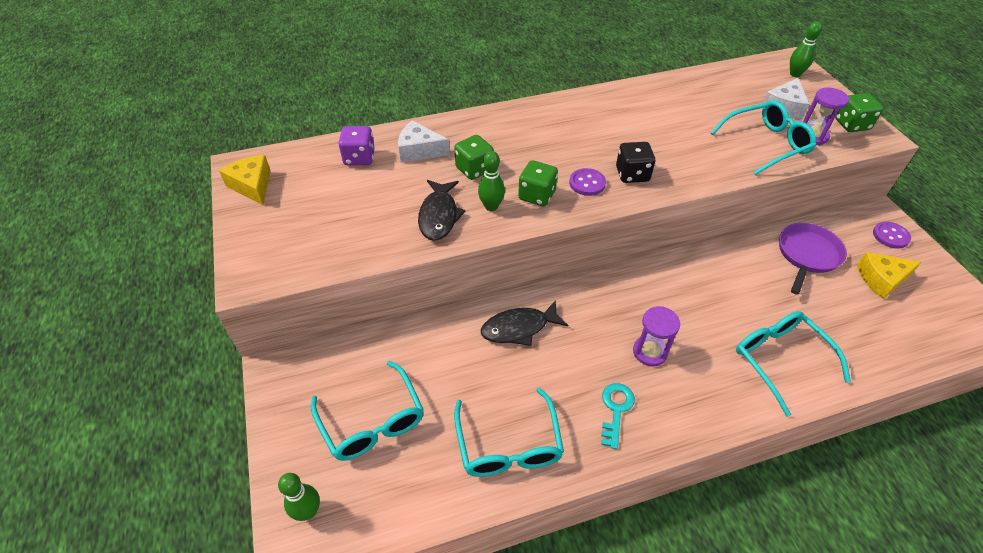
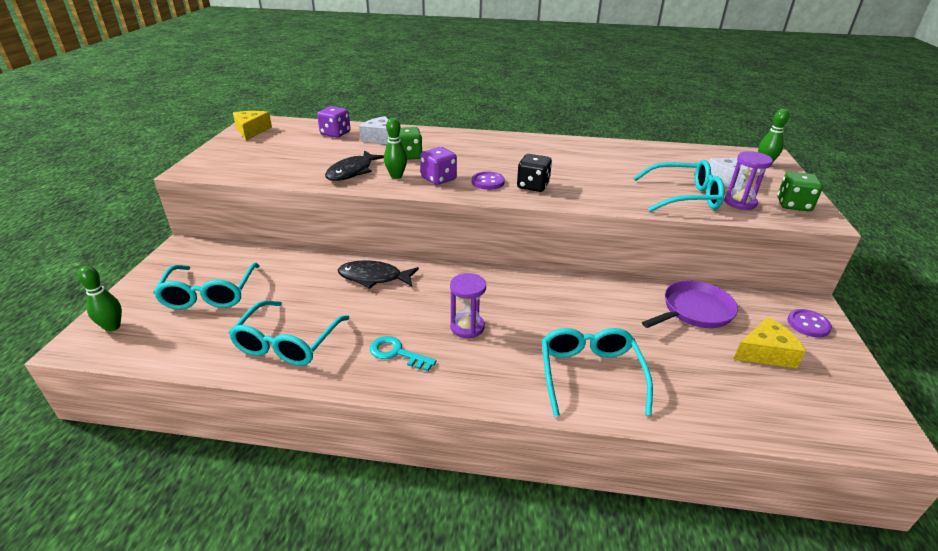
camera: 25 degrees right, 15 degrees down
green dice [518,160,558,206] -> purple dice [420,147,457,185]
turquoise key [601,383,635,449] -> turquoise key turned 105 degrees counterclockwise [370,336,437,371]
yellow cheese [857,252,921,299] -> yellow cheese turned 150 degrees clockwise [733,317,806,368]

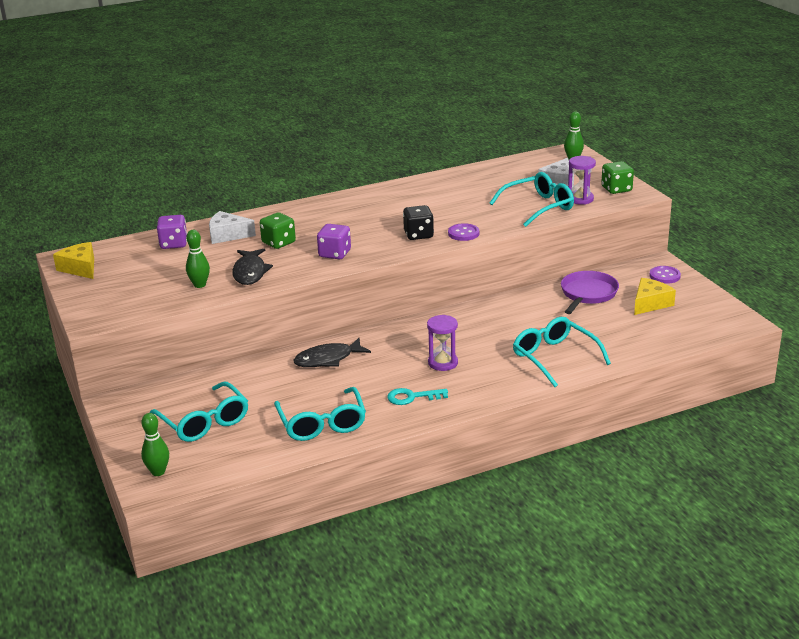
camera: 30 degrees left, 5 degrees down
green bowling pin [384,118,407,179] -> green bowling pin moved to [186,230,210,288]
purple button [472,171,505,190] -> purple button moved to [448,223,479,241]

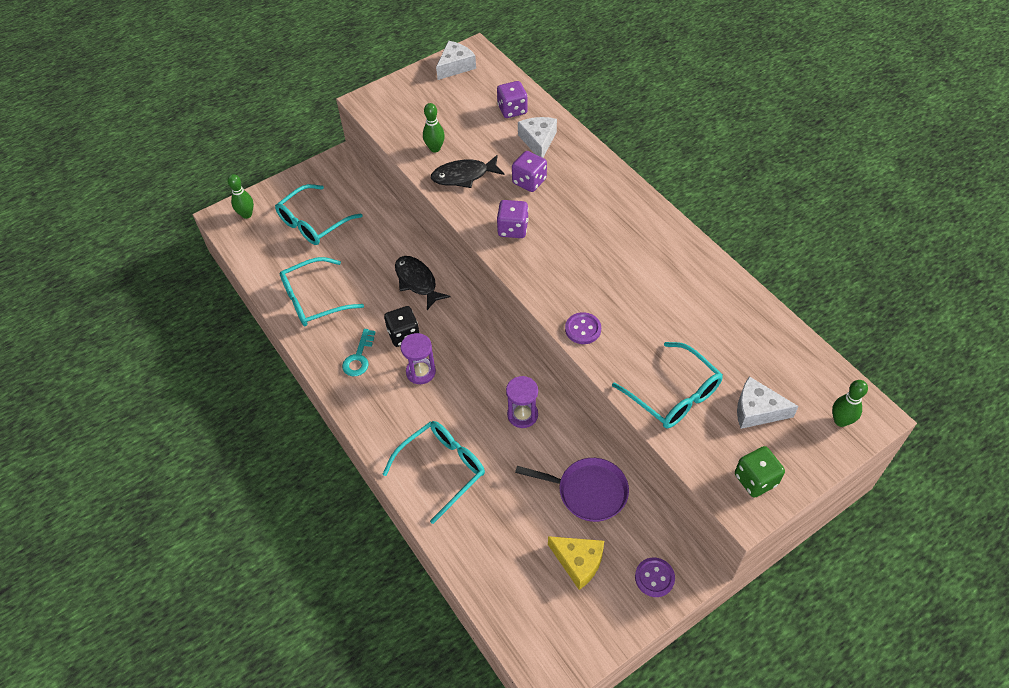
camera: 80 degrees right, 25 degrees up
yellow cheese [53,242,94,279] -> white cheese [436,41,476,80]
green dice [260,212,296,249] -> purple dice [512,151,547,192]
turquoise key [387,388,448,405] -> turquoise key turned 150 degrees counterclockwise [342,329,376,376]
black dice [403,205,434,240] -> black dice moved to [384,306,420,347]
purple hourglass [568,156,596,205] -> purple hourglass moved to [506,376,538,428]

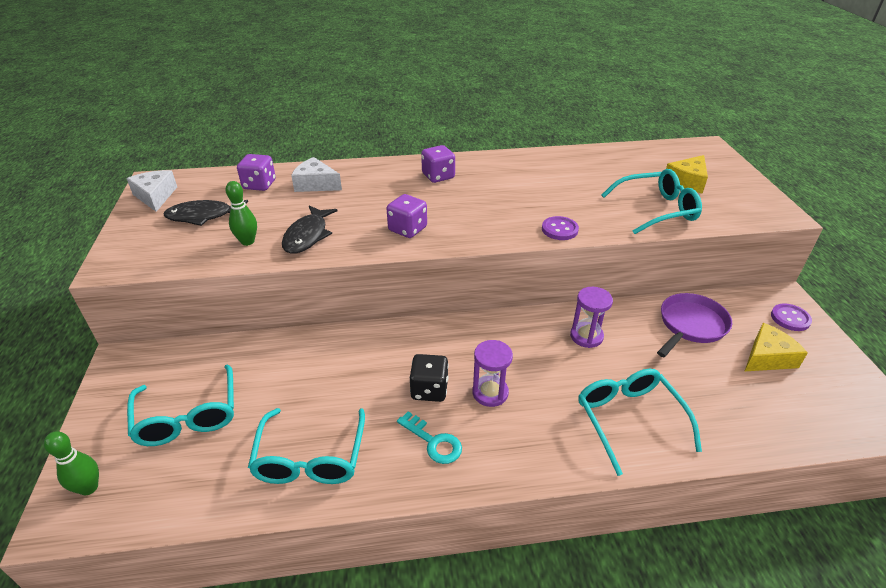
camera: 65 degrees left, 15 degrees down
black fish [395,256,451,310] -> black fish moved to [164,200,248,226]
purple dice [512,151,547,192] -> purple dice moved to [421,145,455,183]
green dice [735,446,785,498] -> none
white cheese [737,376,799,429] -> yellow cheese [666,155,708,194]
green bowling pin [832,380,868,427] -> none

